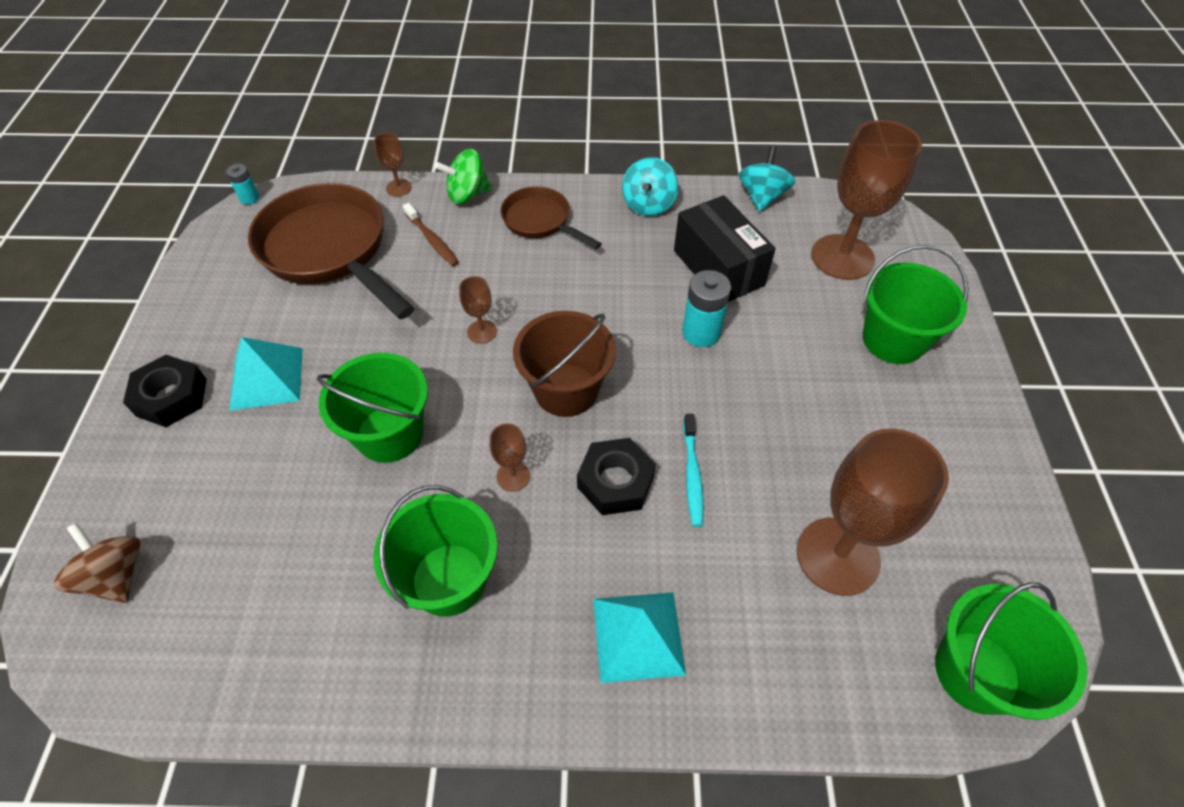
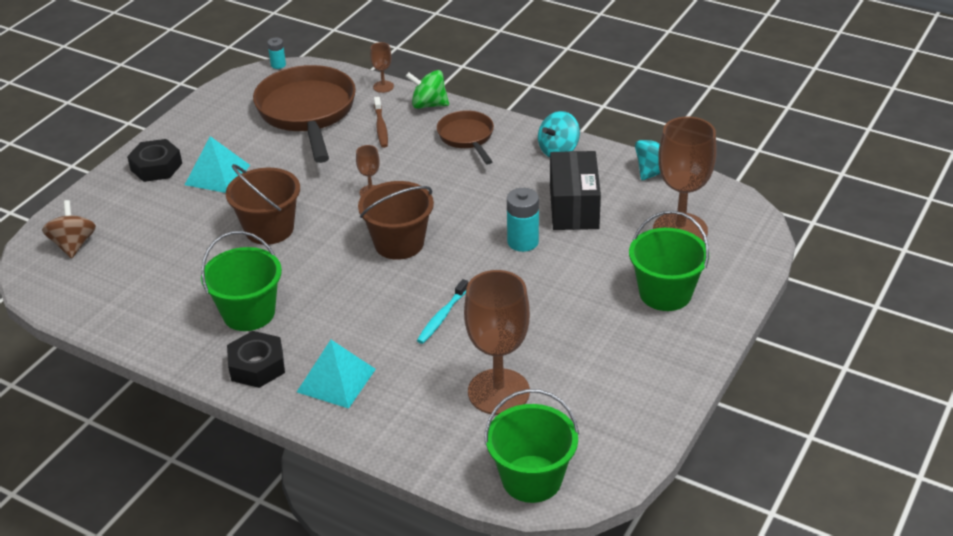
camera: 30 degrees right, 15 degrees down
green bucket [317,353,428,463] -> brown bucket [226,164,300,245]
brown goblet [490,423,530,492] -> none
black nut [577,438,656,515] -> black nut moved to [227,331,285,388]

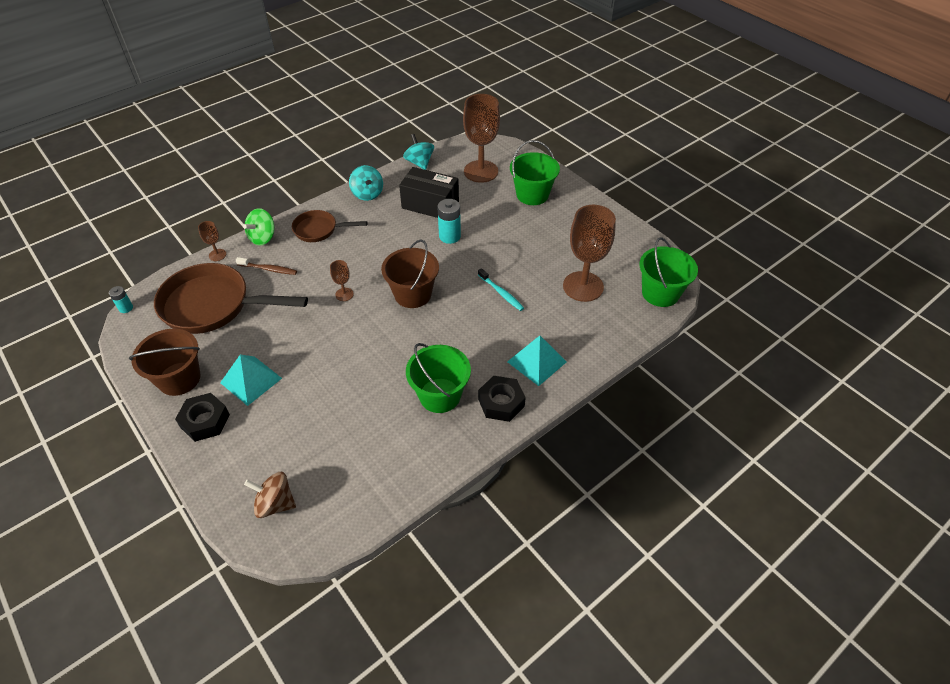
camera: 70 degrees left, 10 degrees up
brown bucket [226,164,300,245] -> brown bucket moved to [129,329,201,396]

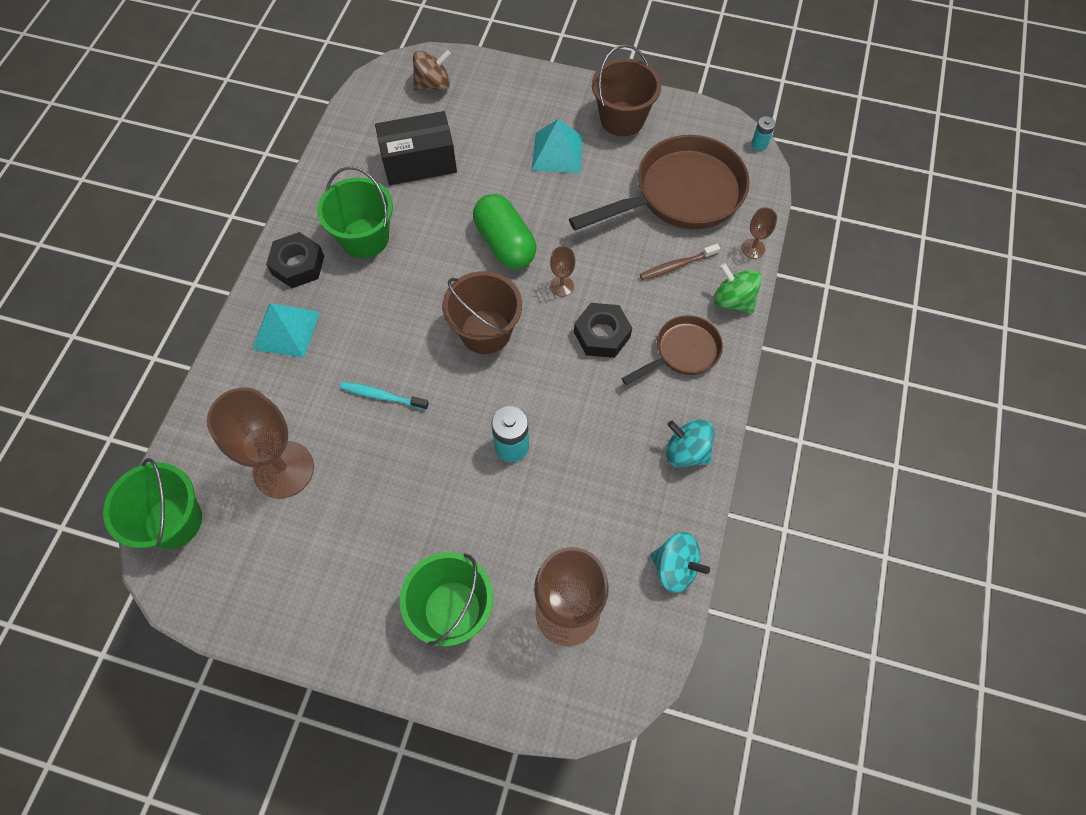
camera: 145 degrees right, 15 degrees up
black nut [175,393,230,442] -> black nut moved to [574,303,632,358]
green spinning top [243,208,275,245] -> green spinning top turned 45 degrees counterclockwise [714,263,762,314]
black box [399,167,459,218] -> black box moved to [375,111,457,185]
none -> green capsule [473,194,536,269]

